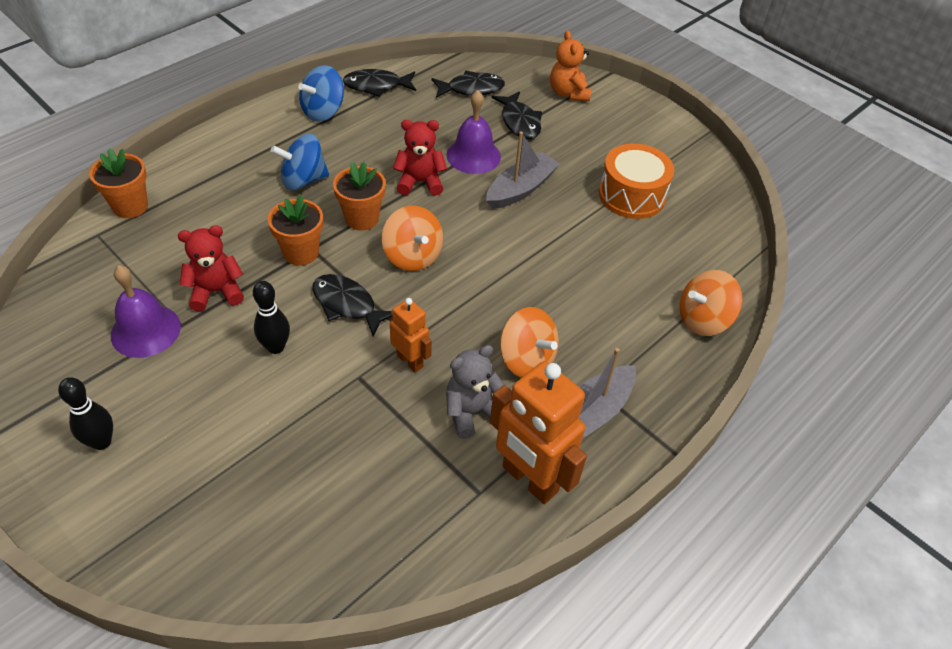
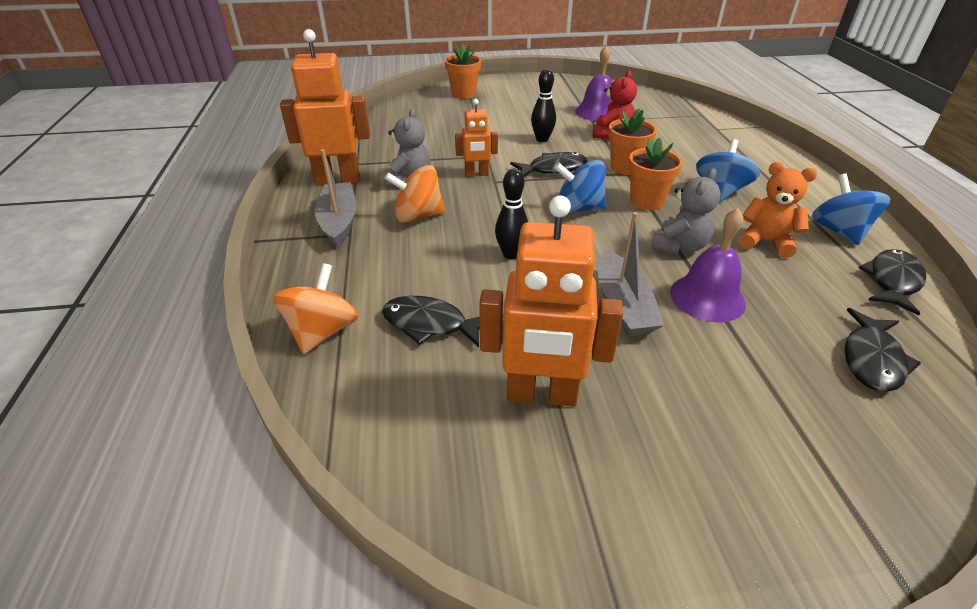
camera: 130 degrees right, 10 degrees down
black bowling pin [58,377,113,450] -> black bowling pin moved to [495,168,528,259]
orange flower pot [89,148,148,218] -> orange flower pot moved to [445,44,481,99]
orange spinning top [382,206,443,271] -> blue spinning top [554,160,606,213]
red teddy bear [393,120,447,196] -> grey teddy bear [651,168,721,254]
black fish [492,91,542,139] -> black fish moved to [382,296,480,347]
orange teddy bear [550,30,591,101] -> orange teddy bear moved to [739,162,817,258]
orange drum [599,143,674,219] -> orange robot [479,196,623,407]

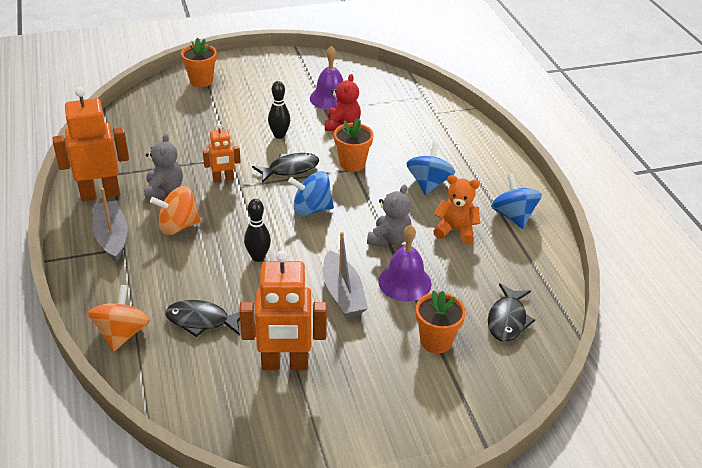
camera: 10 degrees left, 0 degrees up
orange flower pot [629,137,683,210] -> orange flower pot moved to [416,291,466,354]
black fish [859,249,926,316] -> none

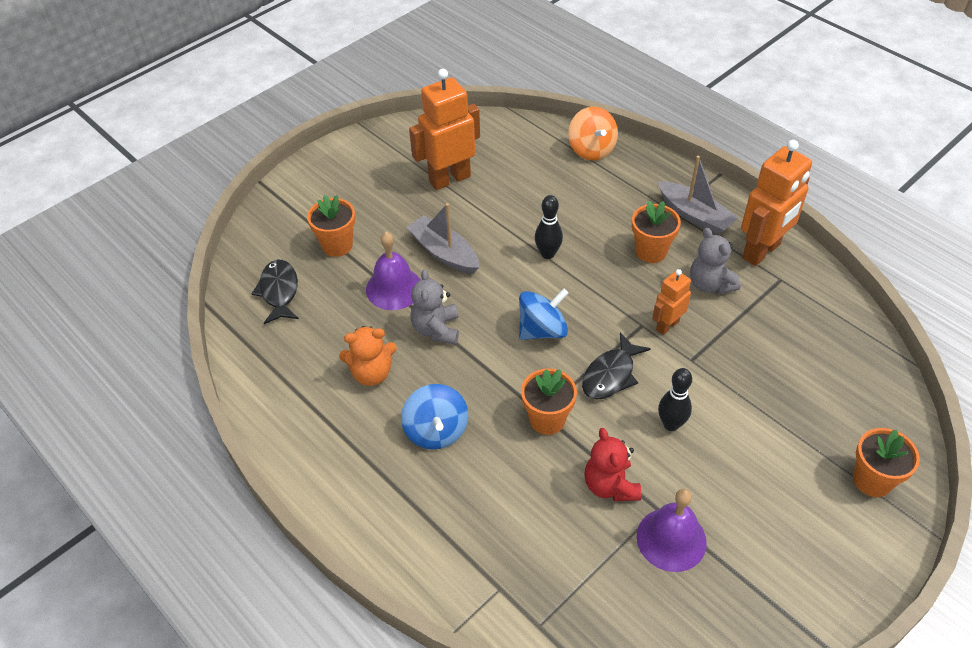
camera: 155 degrees right, 10 degrees up
orange spinning top [150,186,201,235] -> orange flower pot [632,201,681,263]
black fish [165,300,240,337] -> none
blue spinning top [491,174,542,229] -> none

